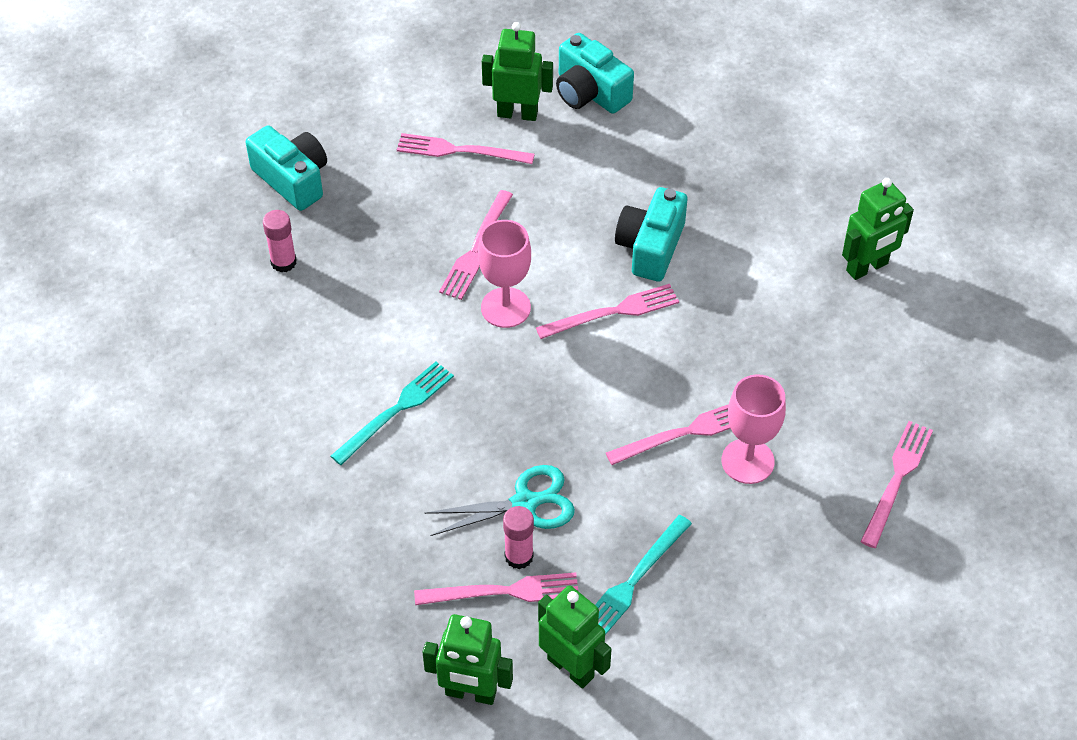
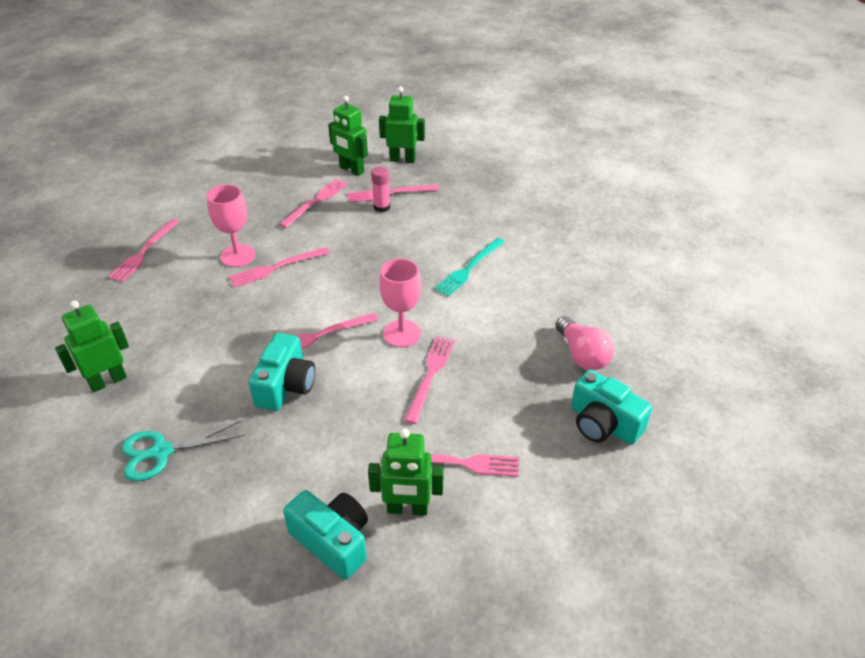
camera: 175 degrees right, 10 degrees down
pink glue stick [263,210,297,273] -> pink light bulb [555,316,614,370]
turquoise scissors [424,465,575,536] -> turquoise scissors moved to [121,421,245,481]
turquoise fork [595,515,692,635] -> pink fork [279,179,348,228]

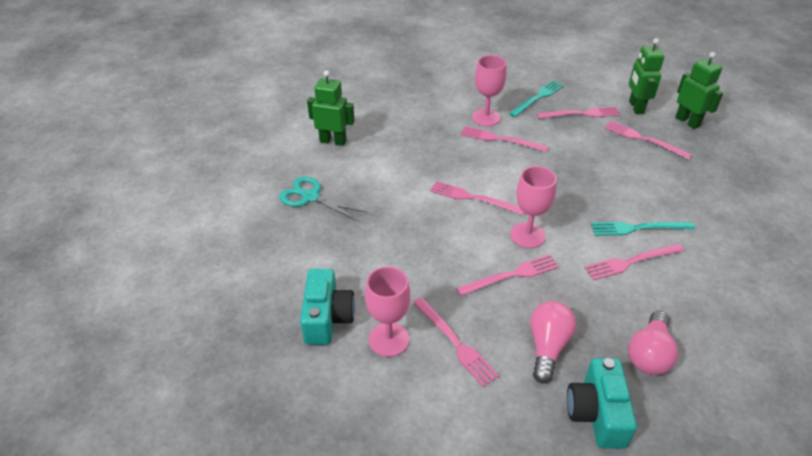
camera: 50 degrees right, 0 degrees up
pink fork [108,219,179,282] -> pink fork moved to [584,243,685,280]
turquoise camera [249,333,315,411] -> none
green robot [368,428,444,516] -> pink goblet [365,266,410,357]
pink glue stick [371,166,390,213] -> none
none -> turquoise fork [509,80,564,117]
none -> pink light bulb [530,301,576,383]

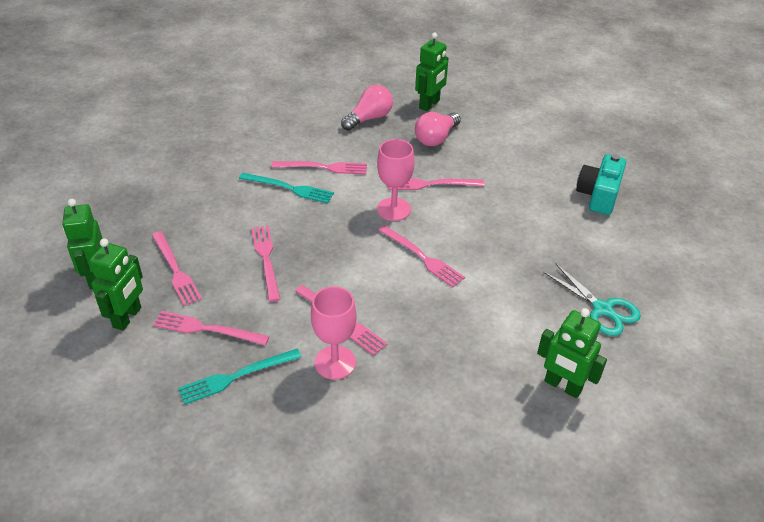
camera: 160 degrees left, 0 degrees up
pink goblet [365,266,410,357] -> none
pink fork [413,297,499,387] -> pink fork moved to [251,225,281,302]
turquoise camera [567,358,637,449] -> green robot [415,33,449,111]

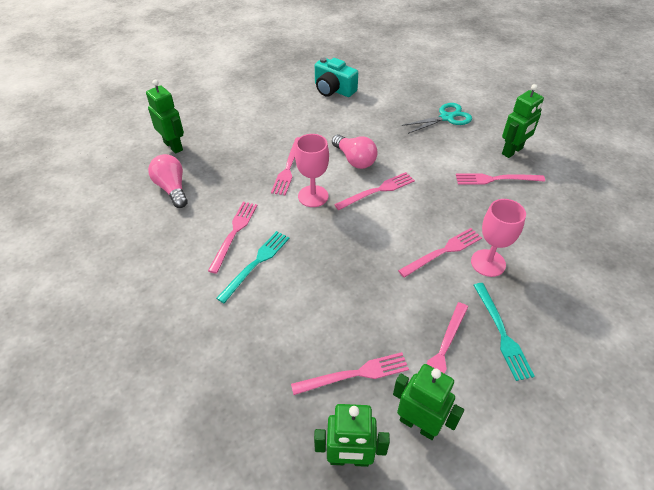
camera: 75 degrees left, 5 degrees up
pink fork [251,225,281,302] -> pink fork moved to [456,174,545,185]
pink light bulb [415,112,461,146] -> pink light bulb moved to [332,134,378,169]

